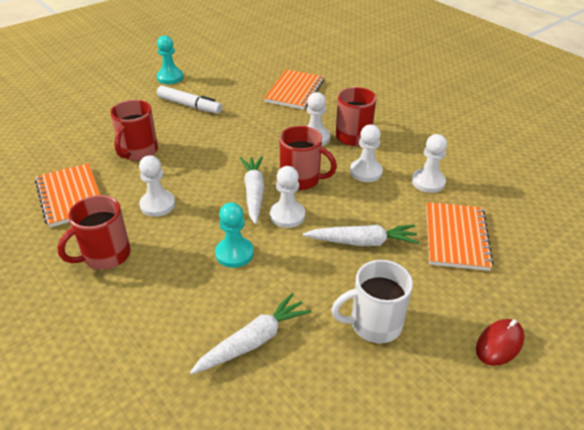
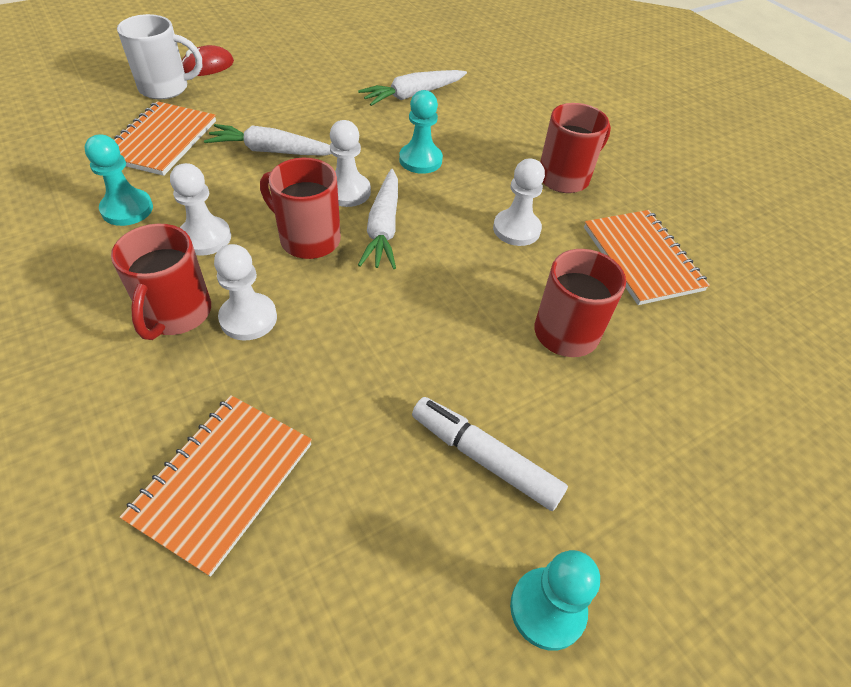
camera: 175 degrees left, 10 degrees up
white mug [331,260,413,343] -> white mug moved to [117,14,202,100]
white pawn [412,134,447,193] -> turquoise pawn [85,135,153,226]

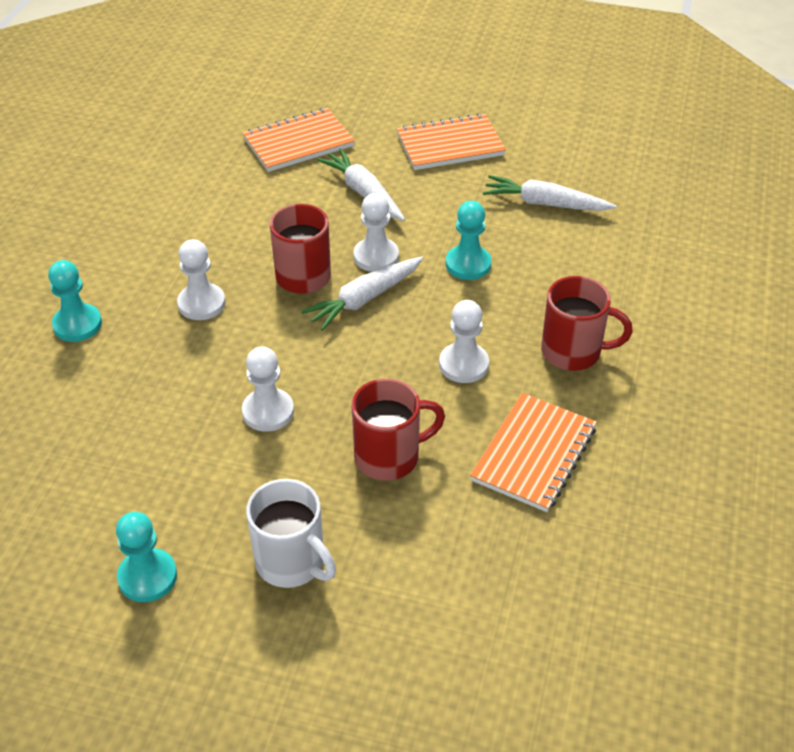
camera: 50 degrees right, 5 degrees down
turquoise pawn [85,135,153,226] -> turquoise pawn moved to [48,260,102,342]
red mug [111,224,211,340] -> none
white mug [117,14,202,100] -> white mug moved to [246,479,336,588]
orange notebook [120,395,312,577] -> orange notebook moved to [397,113,506,170]
white pawn [170,163,231,256] -> white pawn moved to [242,346,294,432]
red mouse [182,45,234,76] -> none
white marker [412,397,568,511] -> none

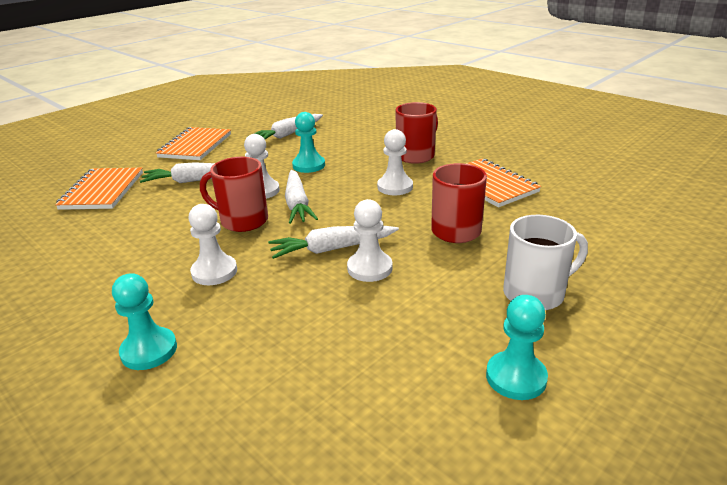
camera: 60 degrees left, 15 degrees down
none -> white carrot [268,226,399,259]

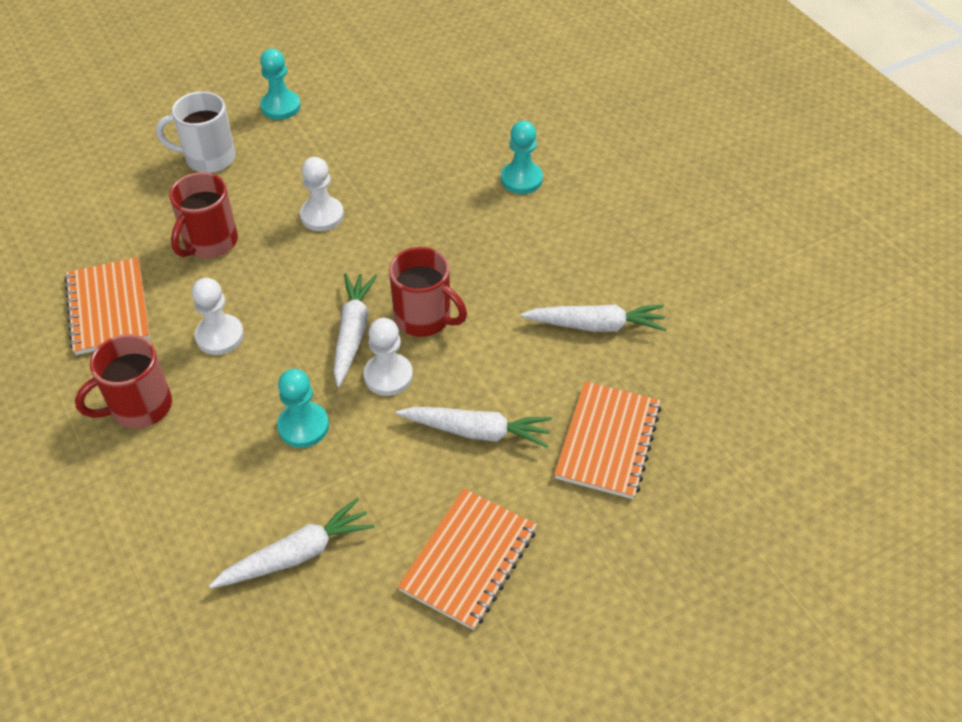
camera: 165 degrees left, 20 degrees up
white pawn [188,204,237,285] -> none
white carrot [268,226,399,259] -> white carrot moved to [520,304,666,332]

